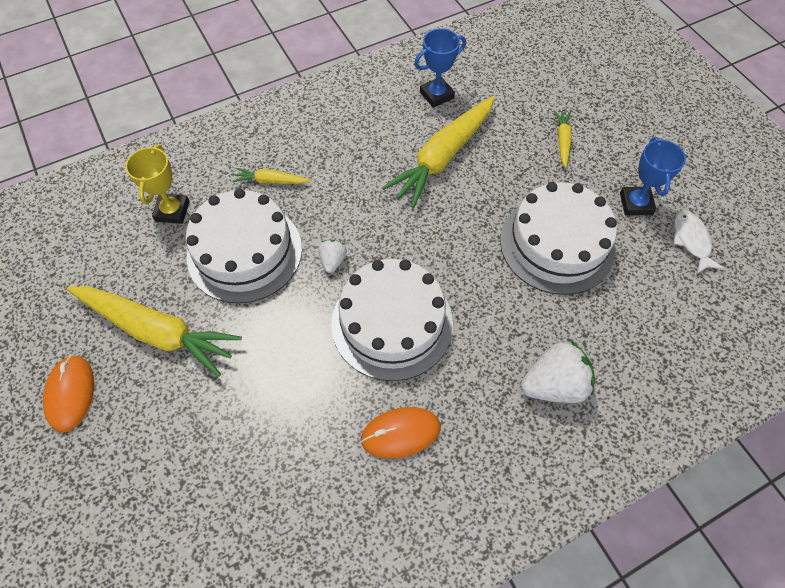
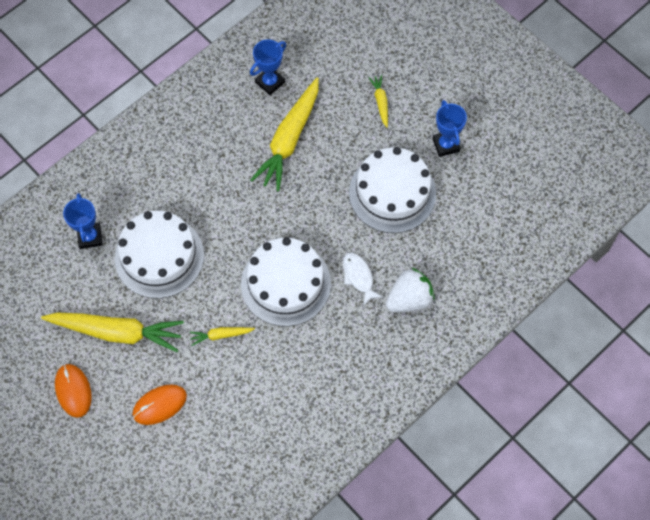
camera: 15 degrees left, 5 degrees up
yellow trophy [125,145,190,224] -> blue trophy [63,193,102,249]
yellow carrot [233,168,310,184] -> yellow carrot moved to [190,327,255,346]
white strawberry [318,240,347,273] -> none
orange mouse [361,407,441,459] -> orange mouse moved to [132,384,187,425]
white fish [674,210,724,274] -> white fish moved to [343,252,383,306]

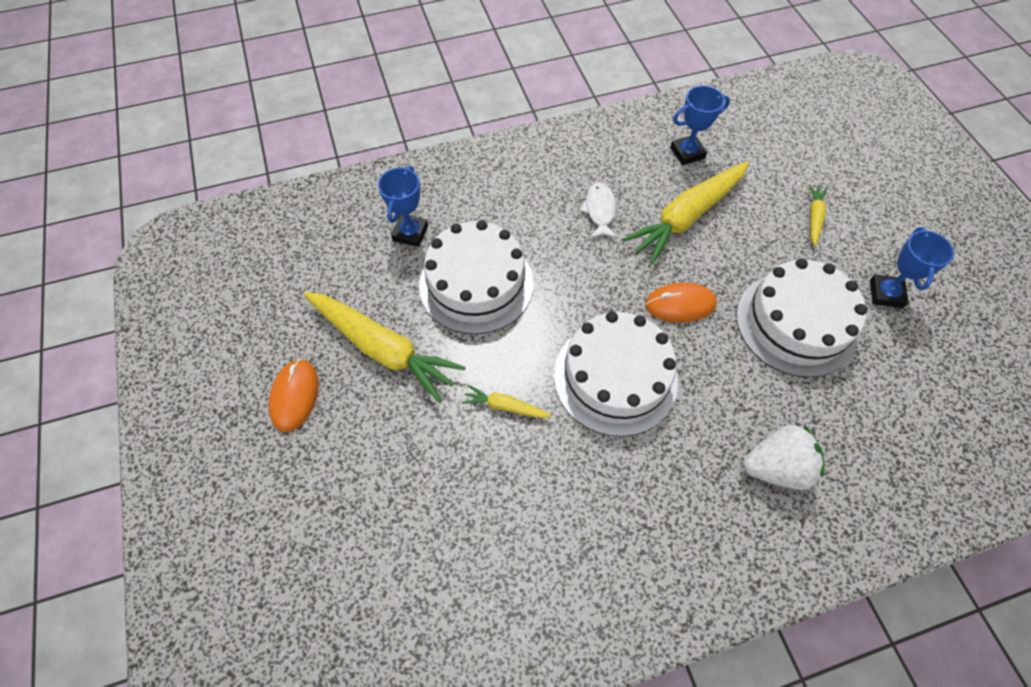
camera: 25 degrees right, 5 degrees down
orange mouse [132,384,187,425] -> orange mouse moved to [645,283,717,322]
white fish [343,252,383,306] -> white fish moved to [580,183,618,239]

